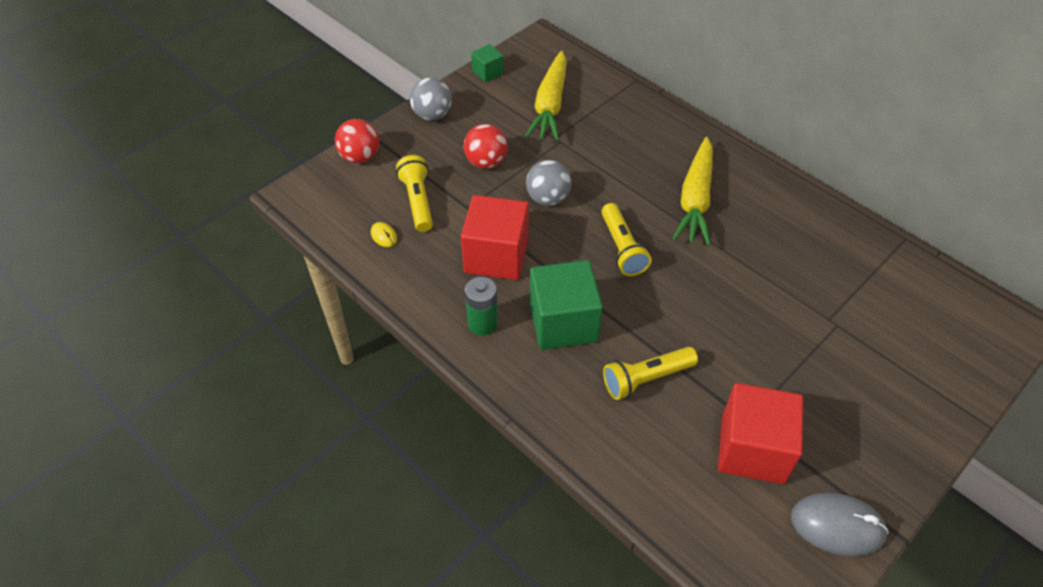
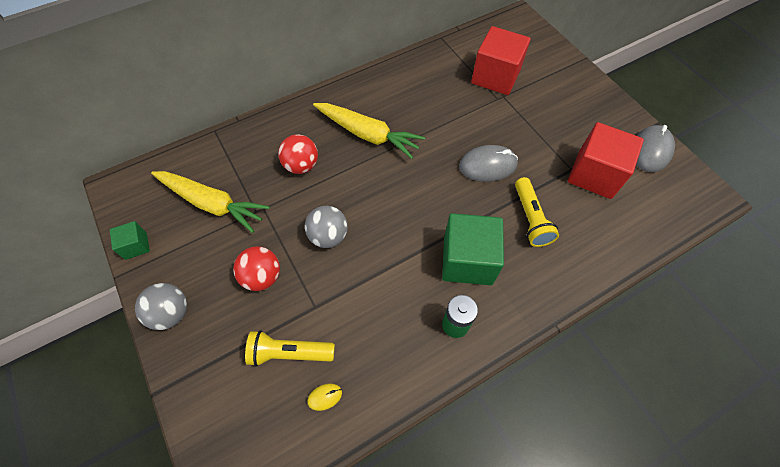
camera: 75 degrees left, 10 degrees up
red ball [335,119,379,163] -> red ball moved to [278,134,318,174]
red cube [461,195,529,280] -> red cube moved to [471,26,531,95]
yellow flashlight [601,203,652,276] -> none
none -> grey mouse [459,145,518,182]

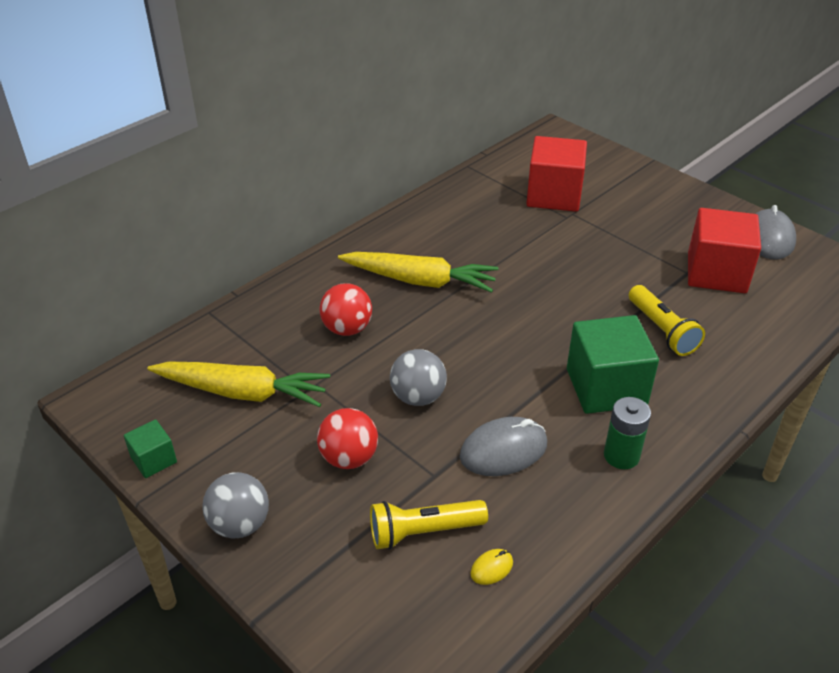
camera: 15 degrees left, 20 degrees down
grey mouse [459,145,518,182] -> grey mouse moved to [460,417,547,476]

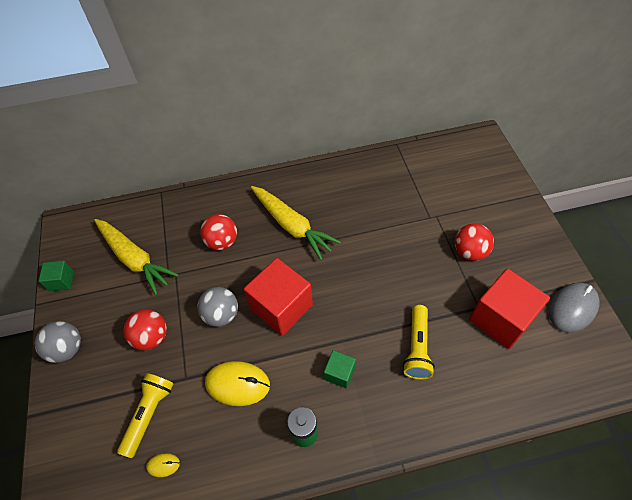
camera: 35 degrees right, 15 degrees up
yellow flashlight [370,500,488,550] -> yellow flashlight turned 90 degrees clockwise [117,373,174,458]
grey mouse [460,417,547,476] -> yellow mouse [205,361,270,406]
red cube [526,136,587,212] -> red cube moved to [244,258,313,336]
green cube [567,315,659,414] -> green cube [324,350,356,389], size x0.50
none -> red ball [455,223,494,261]

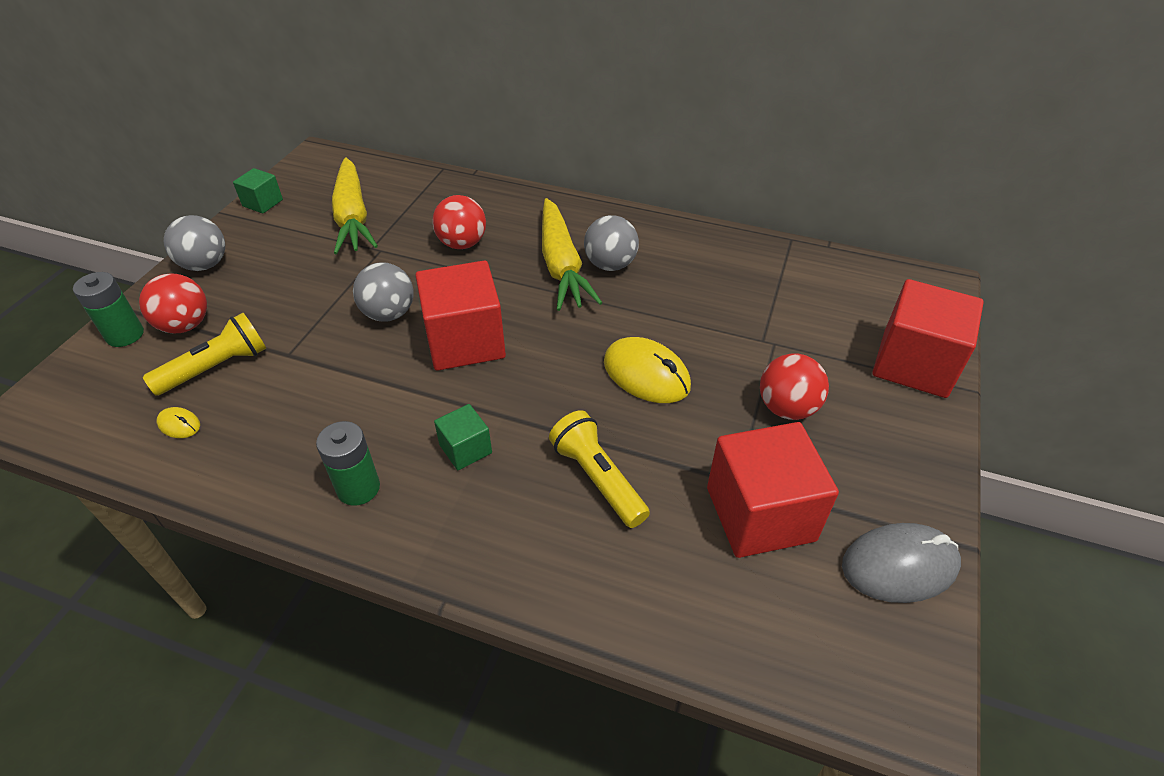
camera: 30 degrees right, 10 degrees down
red ball [124,309,167,350] -> red ball moved to [139,274,207,333]
yellow mouse [205,361,270,406] -> yellow mouse moved to [604,337,691,403]
yellow flashlight [403,305,435,380] -> yellow flashlight turned 105 degrees clockwise [549,410,650,528]
none -> green battery [73,272,144,347]
none -> grey ball [584,215,639,271]
none -> red cube [872,279,984,398]

